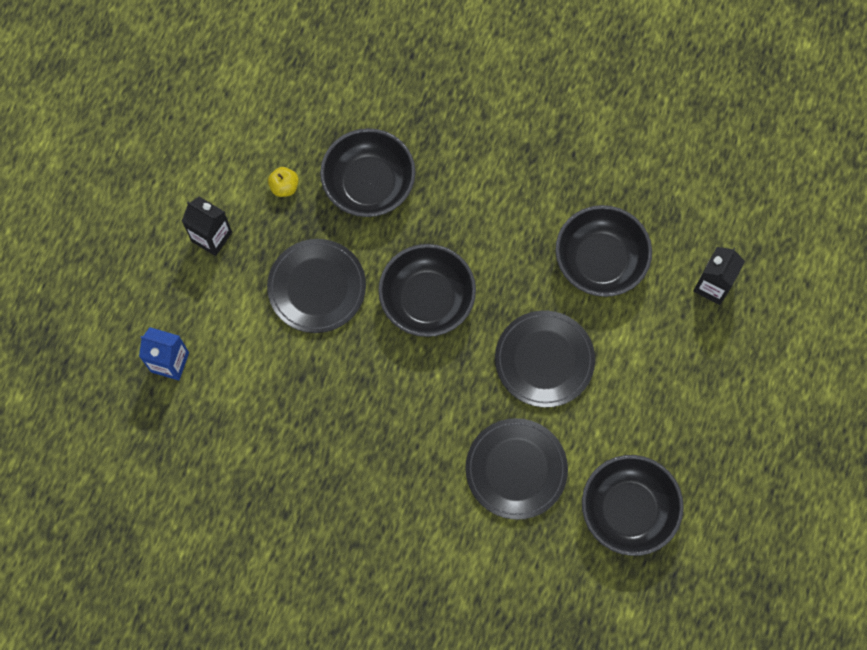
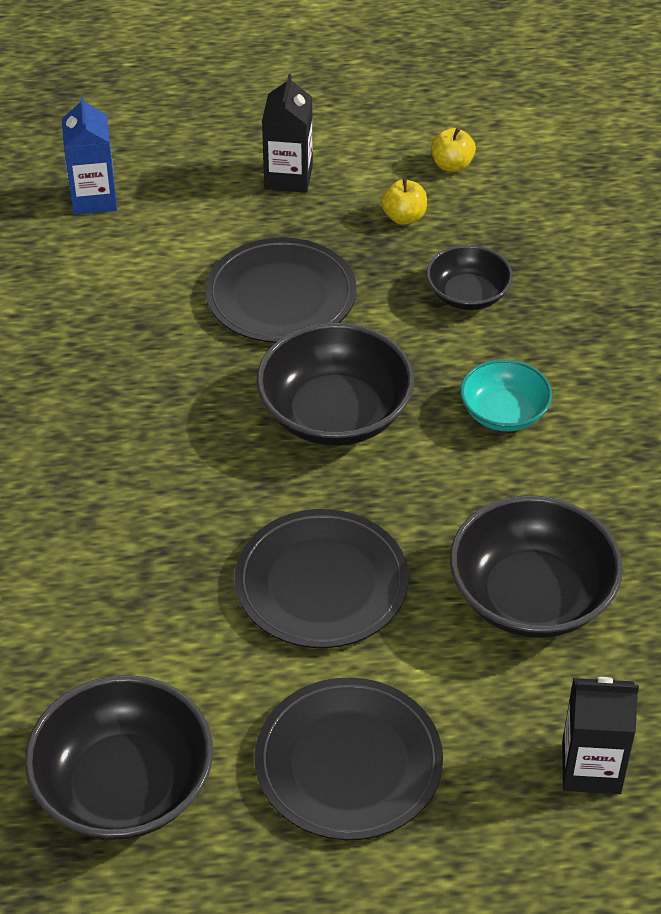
camera: 65 degrees right, 25 degrees down
black bowl [320,128,416,217] -> black bowl [426,245,513,310], size x0.59
black plate [465,418,568,520] -> black plate moved to [255,677,443,840]
none -> yellow apple [431,128,476,172]
none -> turquoise bowl [460,359,552,431]

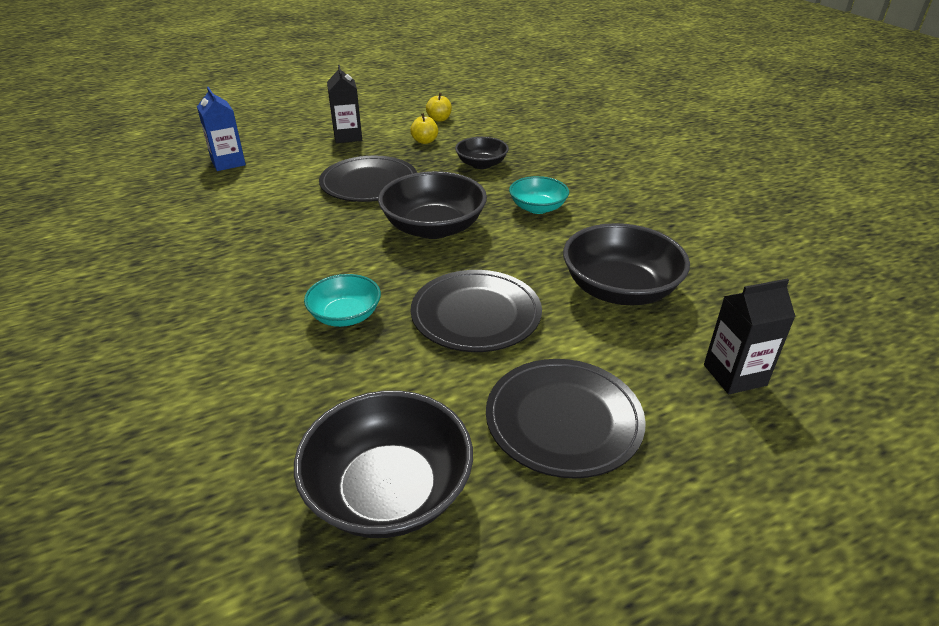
camera: 20 degrees left, 10 degrees down
none -> turquoise bowl [304,274,381,327]

